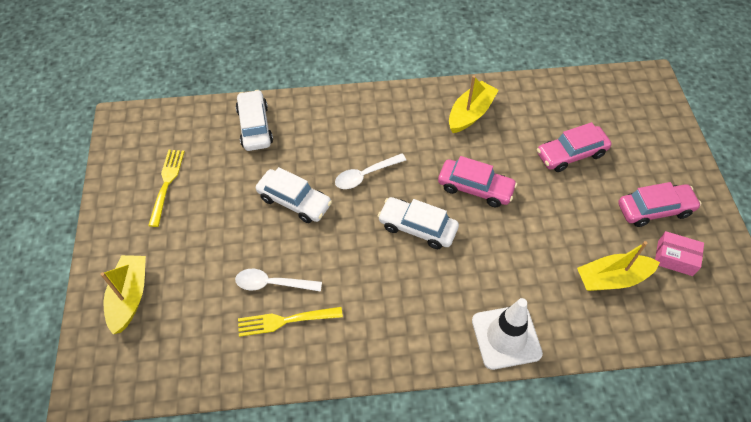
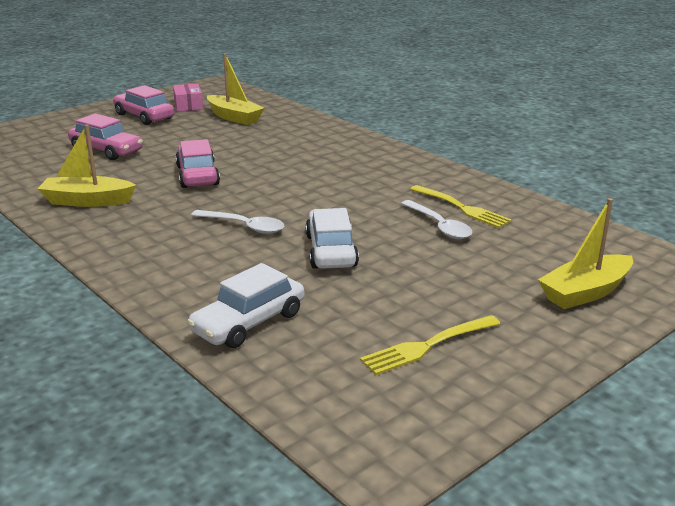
camera: 125 degrees left, 30 degrees down
white car [378,197,459,249] -> none
white traffic cone [472,298,543,370] -> none

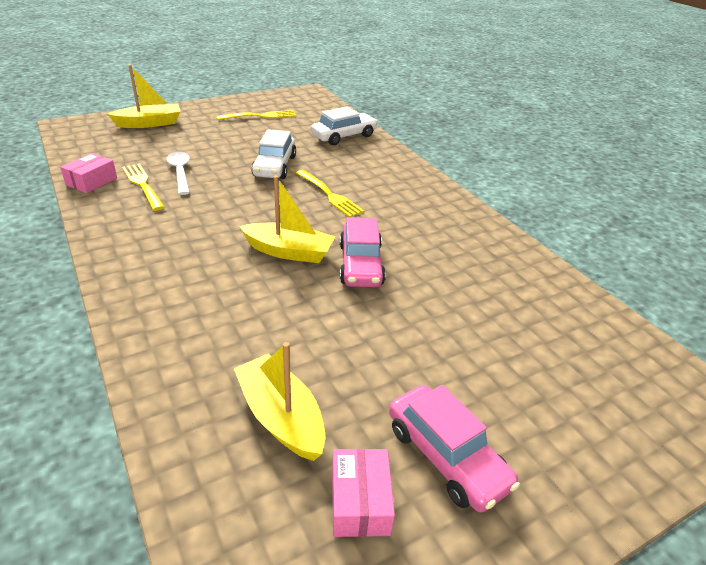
camera: 170 degrees left, 10 degrees up
yellow boat [37,124,136,207] -> yellow boat moved to [239,176,336,263]
pink car [68,114,143,160] -> none
white spoon [191,210,284,234] -> yellow fork [296,170,364,217]
none -> pink box [60,153,117,193]

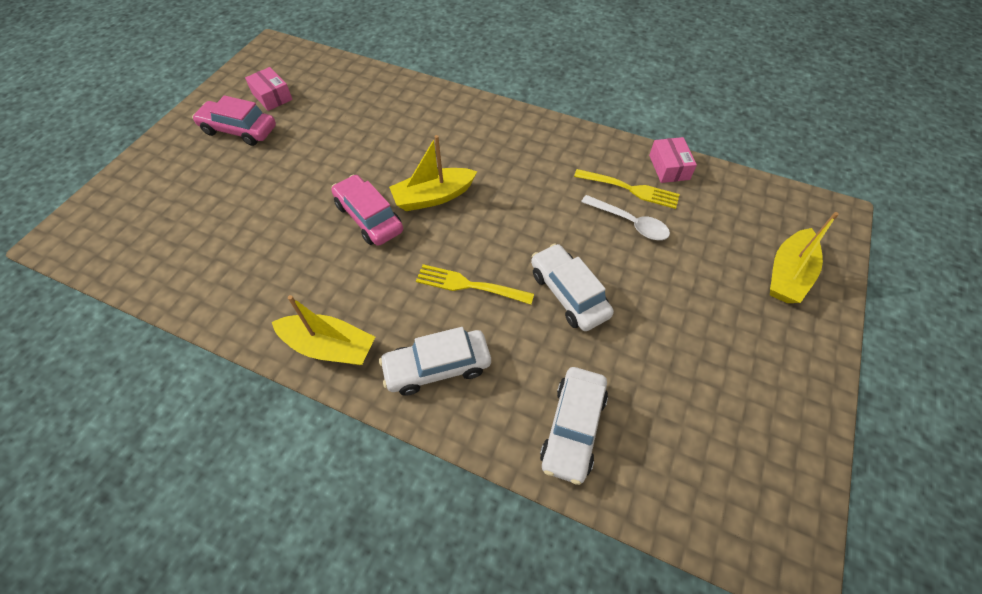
camera: 145 degrees right, 20 degrees up
yellow fork [216,110,297,120] -> none
yellow boat [234,342,325,461] -> yellow boat moved to [272,295,375,365]
none -> white car [379,327,491,396]

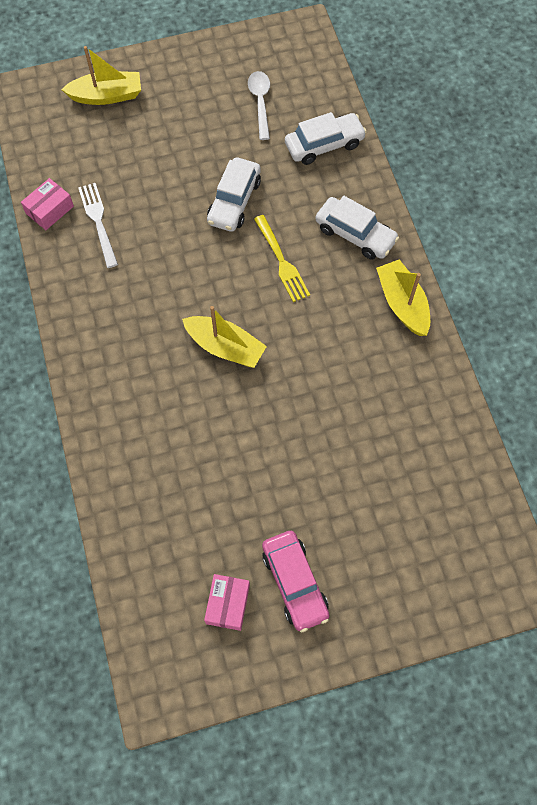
camera: 130 degrees left, 10 degrees up
pink car [331,174,403,246] -> none
yellow fork [574,169,680,209] -> white fork [78,183,118,268]
white spoon [581,195,670,240] -> white spoon moved to [248,71,270,140]

